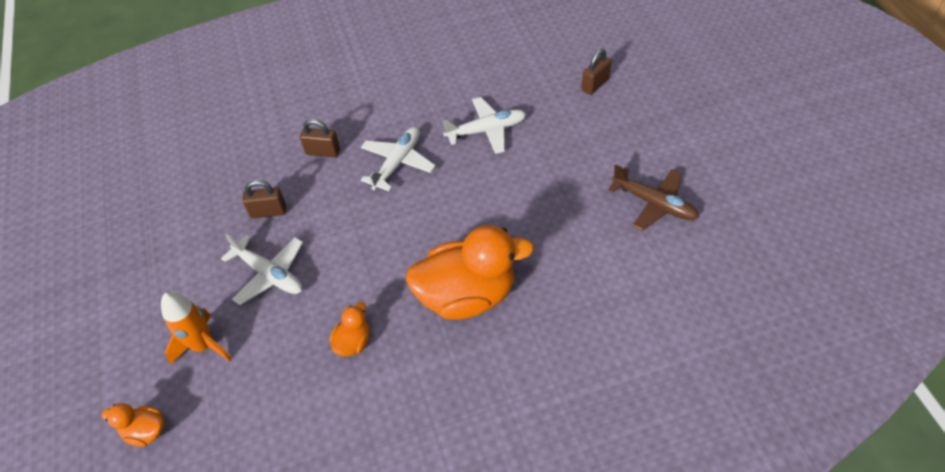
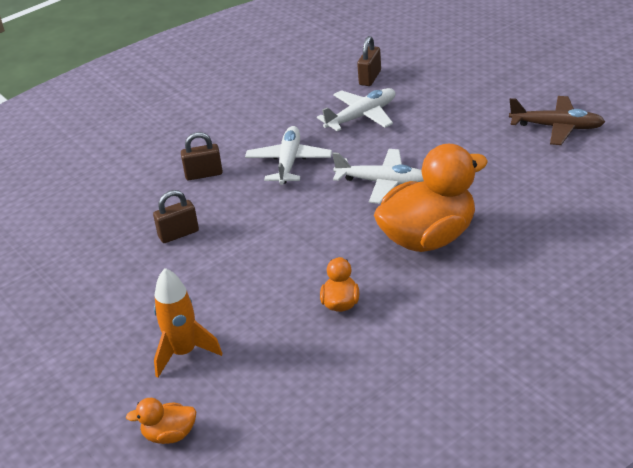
camera: 20 degrees left, 15 degrees down
white plane [221,233,303,305] -> white plane moved to [332,149,424,204]
brown padlock [581,49,612,95] -> brown padlock moved to [357,36,381,86]

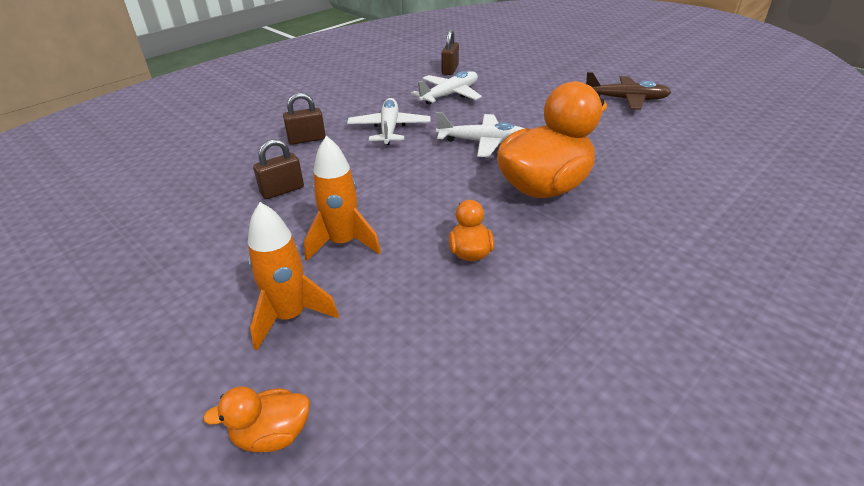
camera: 10 degrees left, 0 degrees up
none -> orange rocket [304,136,381,261]

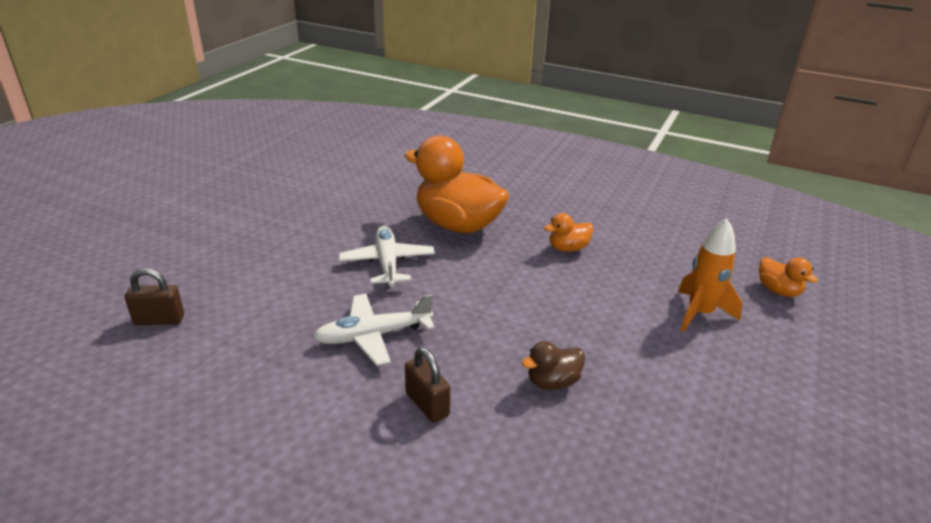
camera: 110 degrees left, 5 degrees down
brown padlock [253,139,304,199] -> brown duck [522,341,585,390]
orange rocket [304,136,381,261] -> none
white plane [411,71,482,105] -> none
brown plane [586,72,671,110] -> none

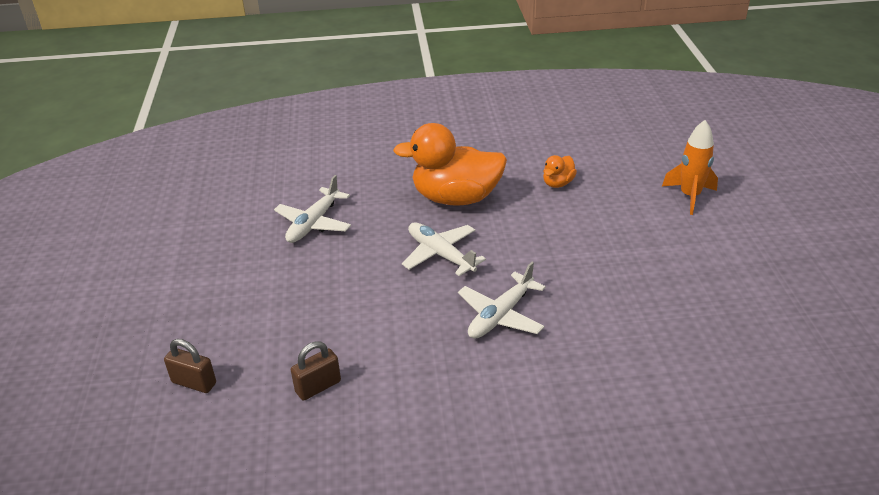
camera: 30 degrees left, 5 degrees up
brown padlock [405,347,450,423] -> brown padlock moved to [164,339,216,393]
brown duck [522,341,585,390] -> none
orange duck [759,257,818,297] -> none
none -> white plane [274,175,351,243]

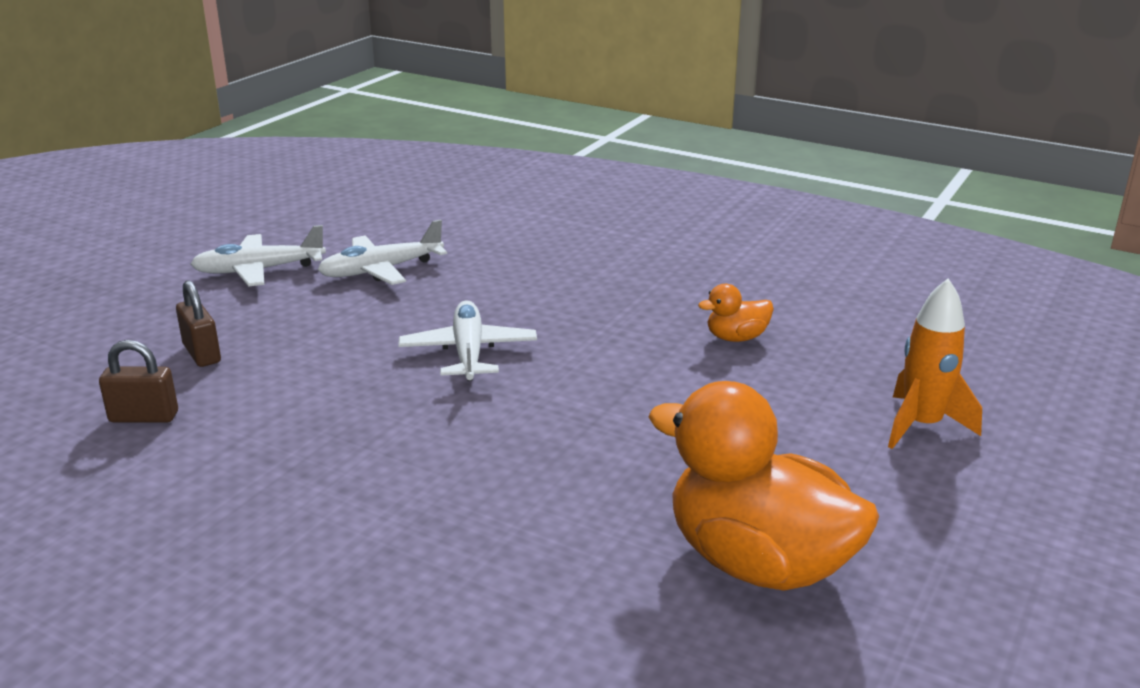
camera: 35 degrees right, 10 degrees down
brown padlock [164,339,216,393] -> brown padlock moved to [176,280,221,367]
orange duck [393,123,507,206] -> orange duck moved to [648,381,879,591]
white plane [458,262,546,339] -> white plane moved to [191,225,326,287]

